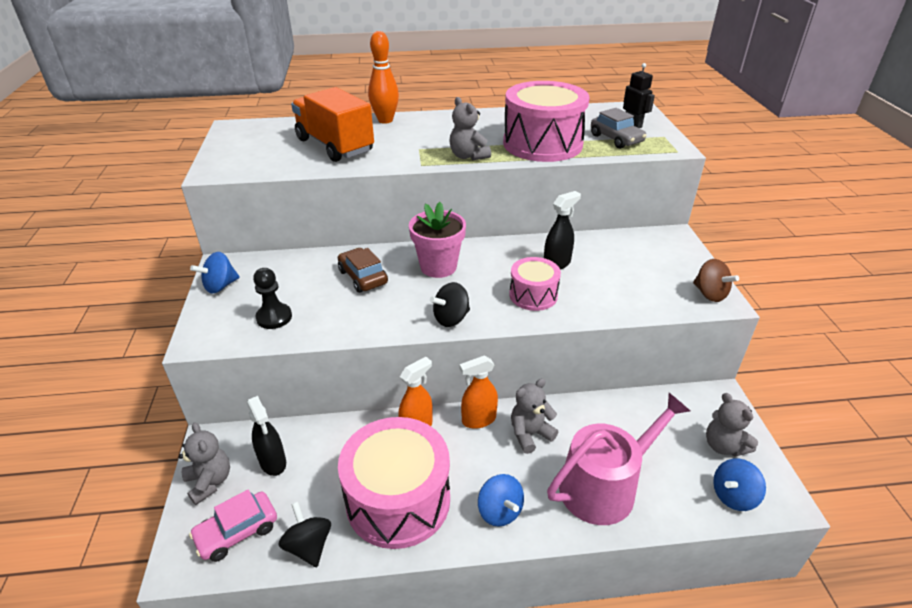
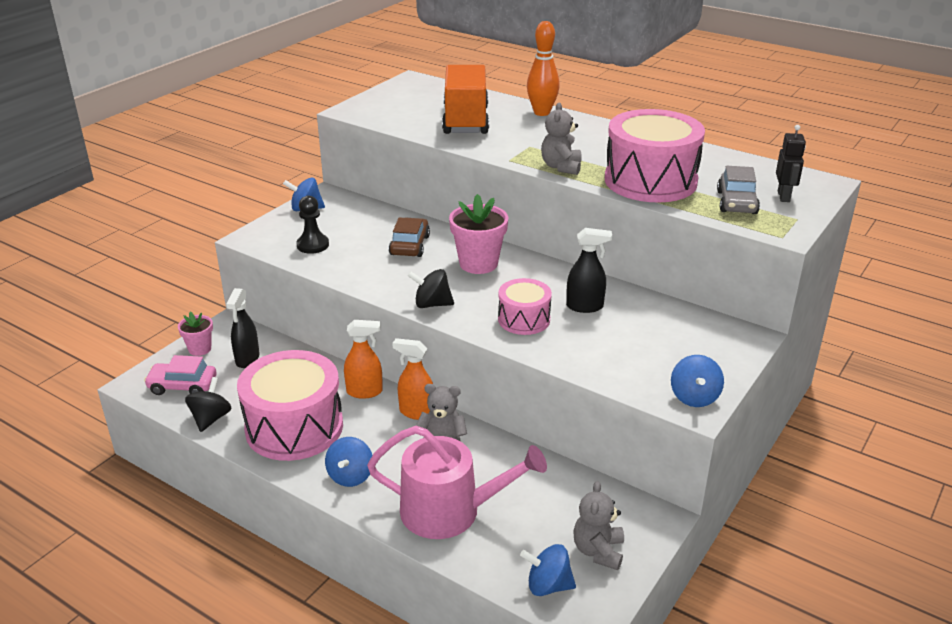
camera: 40 degrees right, 5 degrees down
grey teddy bear [179,422,230,505] -> pink flower pot [178,312,213,356]
brown spinning top [693,259,739,302] -> blue spinning top [671,355,724,407]

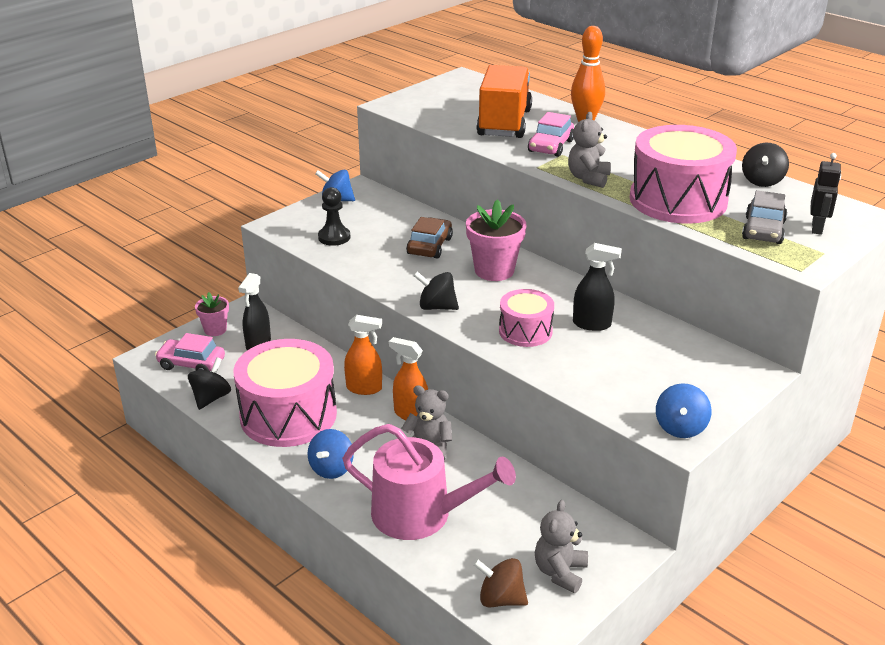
camera: 10 degrees right, 0 degrees up
blue spinning top [520,544,576,596] -> brown spinning top [473,558,528,607]
none -> pink car [528,112,574,157]
none -> black spinning top [742,143,789,187]

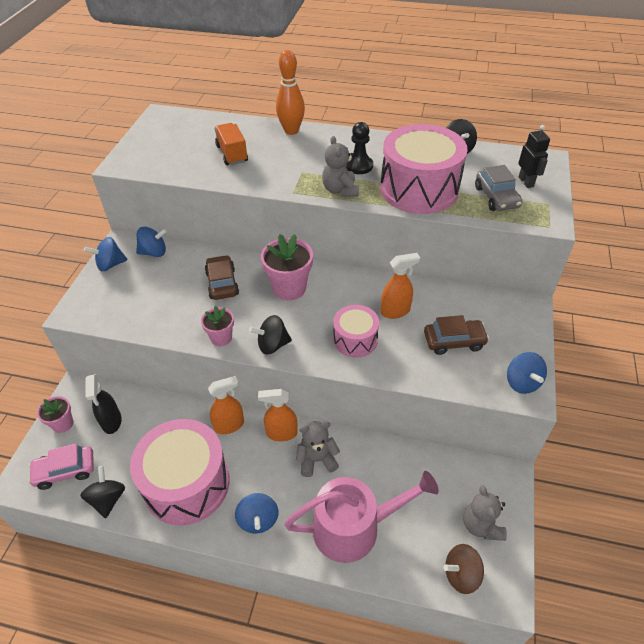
camera: 30 degrees left, 15 degrees up
black pawn [318,187,350,246] -> black pawn moved to [346,122,373,174]
orange truck [476,65,532,138] -> orange truck [215,123,248,165], size x0.58
pink car [528,112,574,157] -> none
black spray bottle [573,243,622,331] -> orange spray bottle [381,253,420,319]
none -> blue spinning top [136,227,167,257]
none -> pink flower pot [201,306,234,346]
none -> brown car [424,315,489,355]

